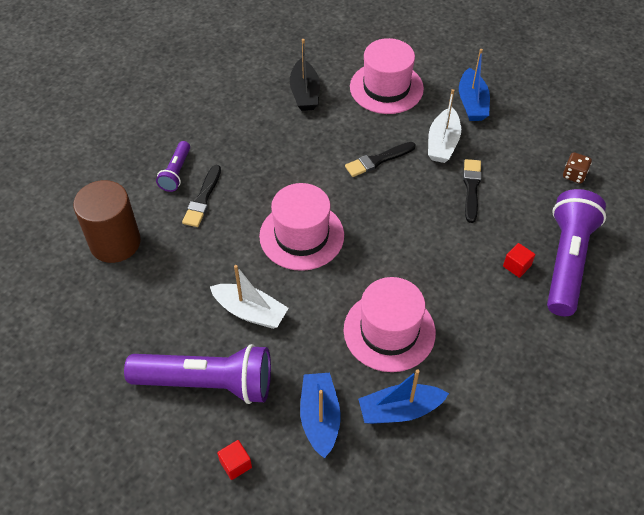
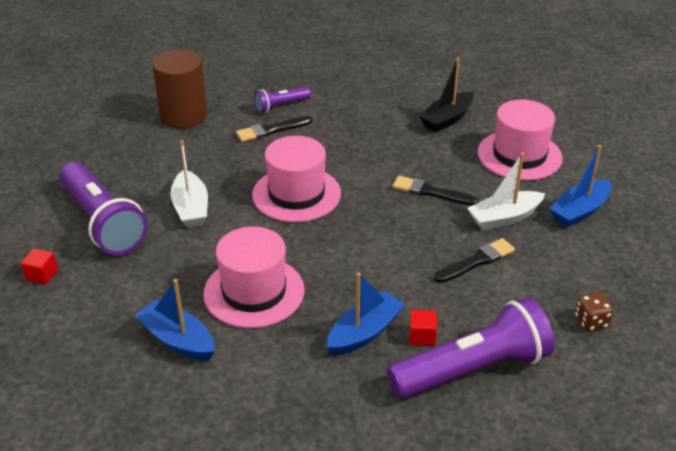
camera: 50 degrees right, 15 degrees down
blue boat [300,373,341,458] -> blue boat moved to [327,272,406,356]

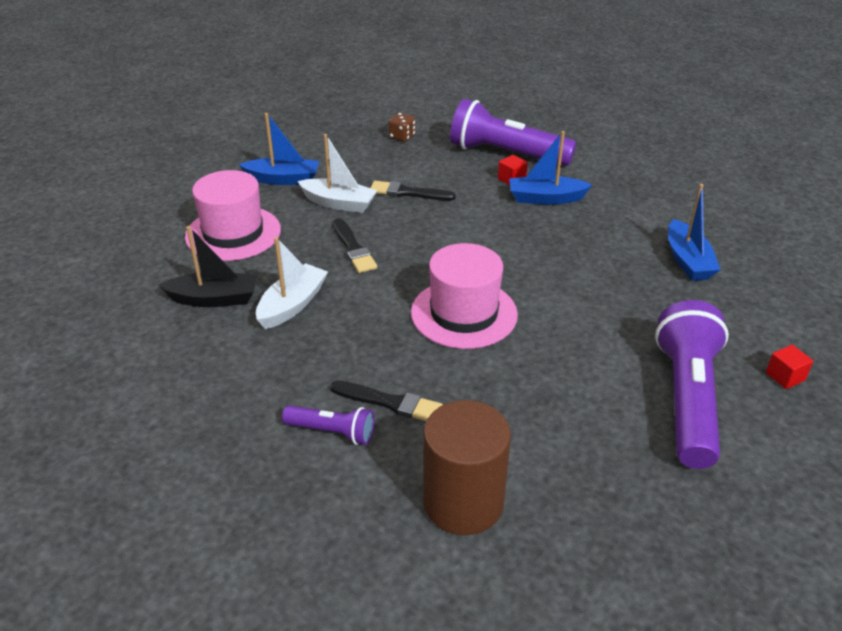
camera: 135 degrees left, 0 degrees up
white boat [171,140,208,228] -> white boat moved to [256,237,328,329]
pink hat [203,226,304,328] -> none

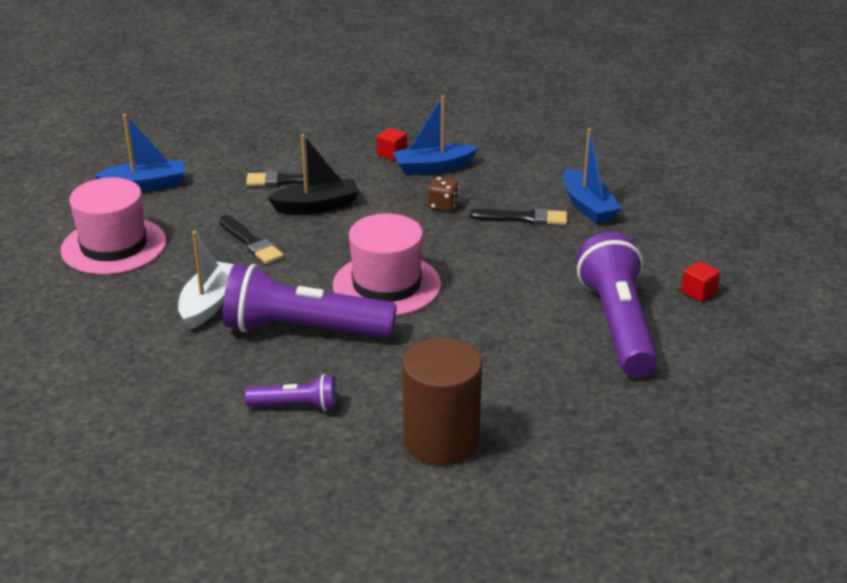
camera: 15 degrees left, 5 degrees down
black boat [159,226,257,307] -> black boat moved to [268,134,360,214]
white boat [297,134,378,213] -> none
black brush [330,380,443,421] -> black brush moved to [470,208,567,225]
brown dice [388,113,415,142] -> brown dice moved to [428,177,459,212]
purple flashlight [450,99,576,166] -> purple flashlight moved to [223,264,397,338]

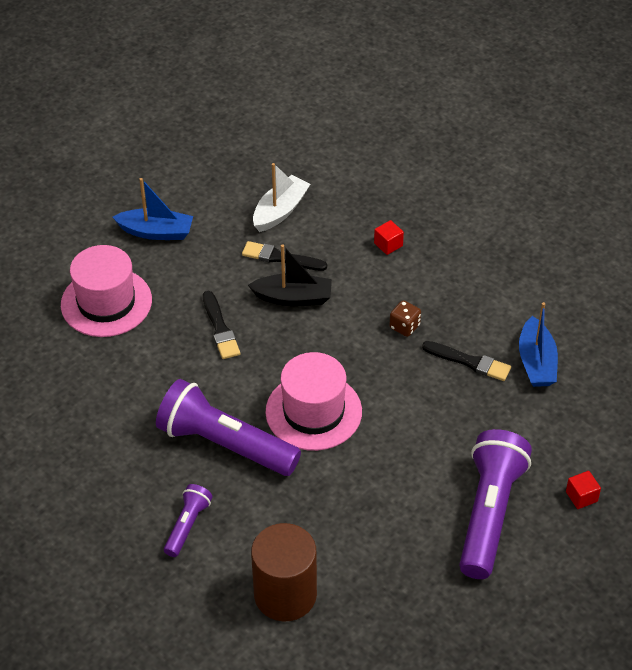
camera: 20 degrees right, 15 degrees up
white boat [178,231,234,330] -> white boat moved to [253,163,310,232]
purple flashlight [245,374,337,411] -> purple flashlight turned 90 degrees counterclockwise [164,484,213,557]
blue boat [393,95,478,175] -> none

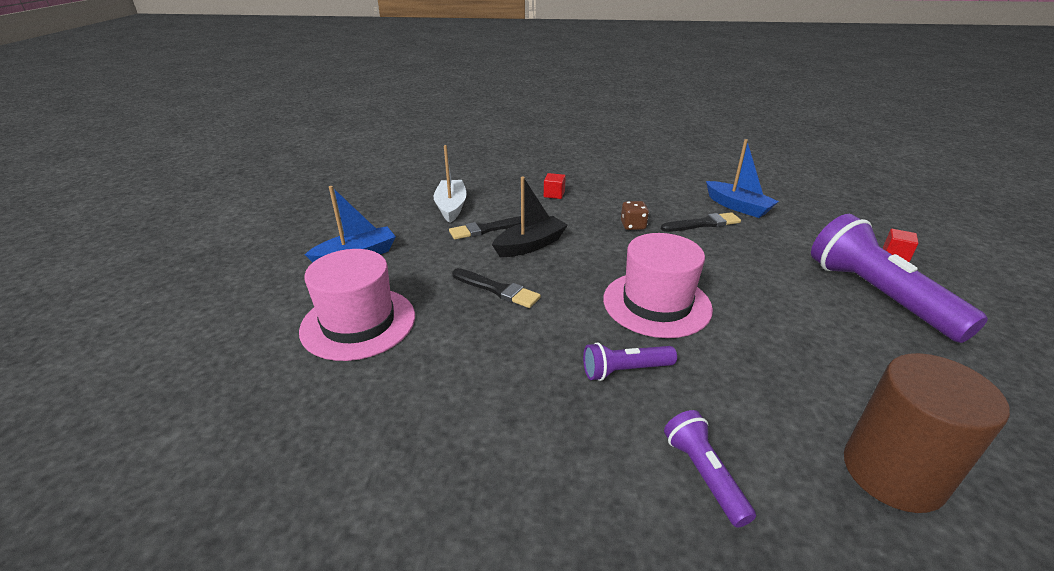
camera: 40 degrees left, 15 degrees down
purple flashlight [156,379,301,476] -> purple flashlight [583,342,677,381], size x0.50

